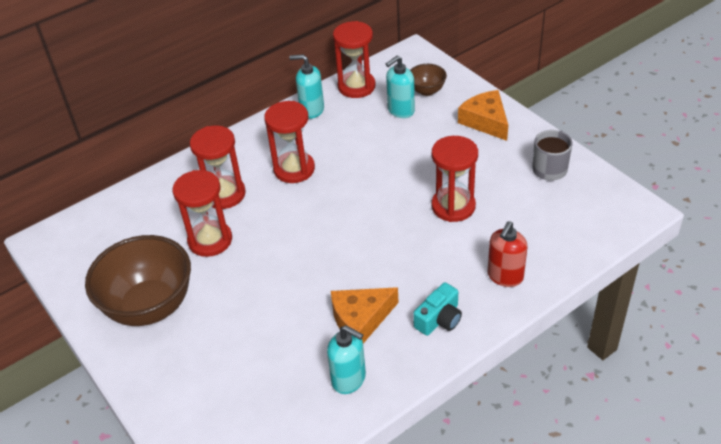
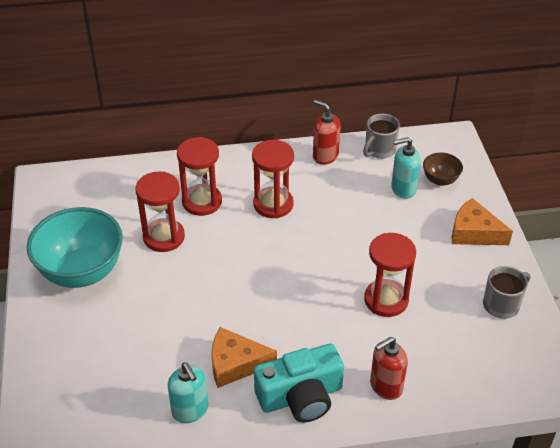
camera: 25 degrees right, 0 degrees up
brown bowl [85,235,191,326] -> turquoise bowl [27,207,123,288]
turquoise soap dispenser [289,54,324,119] -> red soap dispenser [313,100,341,165]
red hourglass [333,21,376,98] -> grey mug [363,114,400,159]
turquoise camera [413,282,462,336] -> turquoise camera [254,344,344,422], size x1.70
orange cheese [458,90,508,141] -> orange cheese turned 60 degrees counterclockwise [452,198,513,245]

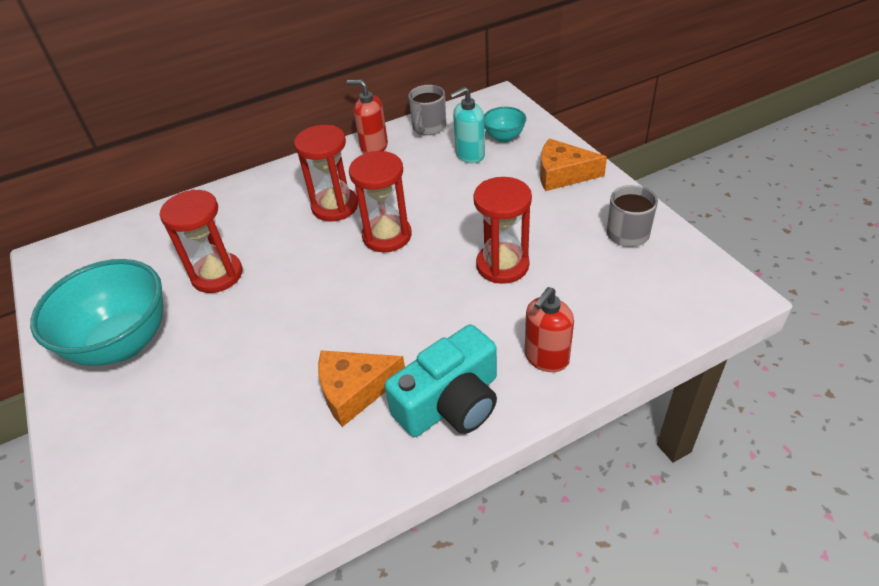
camera: 15 degrees left, 0 degrees up
turquoise soap dispenser [168,362,208,423] -> none
red hourglass [177,137,222,216] -> red hourglass moved to [349,151,412,252]
brown bowl [423,152,463,186] -> turquoise bowl [484,107,526,143]

